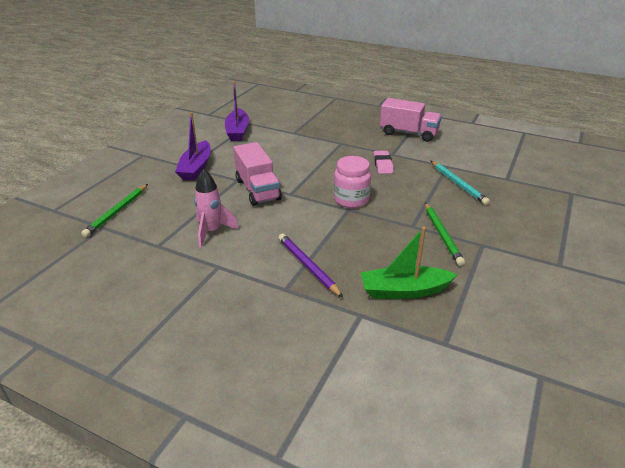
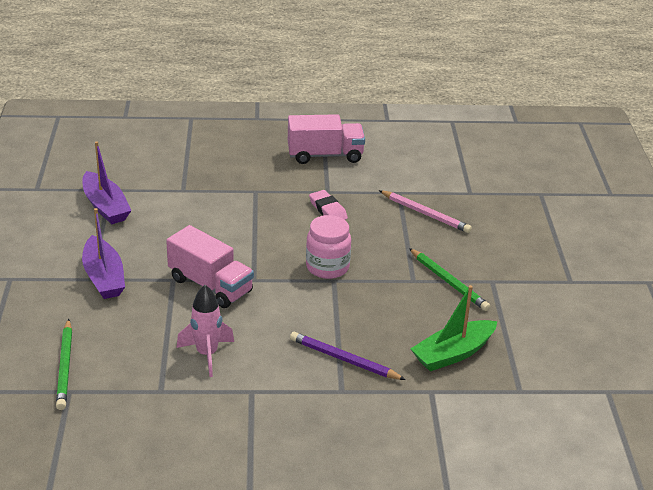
camera: 30 degrees left, 0 degrees up
turquoise pencil [431,161,490,205] -> pink pencil [379,190,472,233]

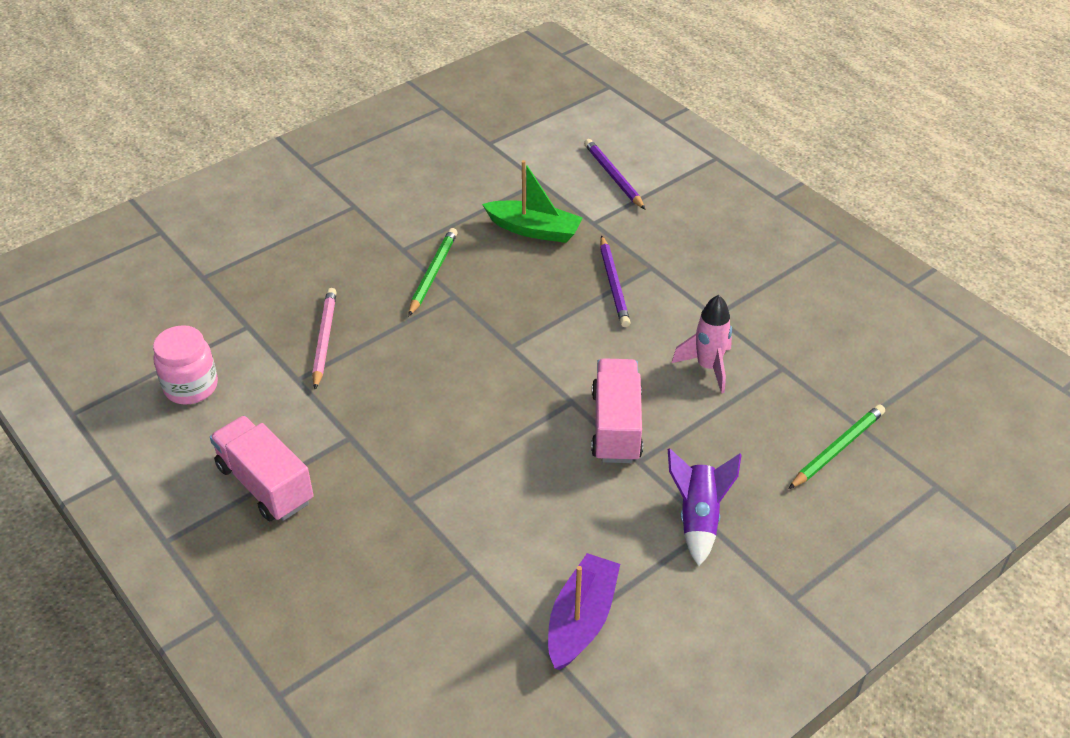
camera: 125 degrees left, 10 degrees up
purple boat [82,208,125,299] -> purple rocket [668,448,742,566]
pink jar [306,215,351,279] -> pink jar moved to [153,325,218,404]
pink eraser [309,190,348,220] -> none
none -> purple pencil [584,139,645,209]

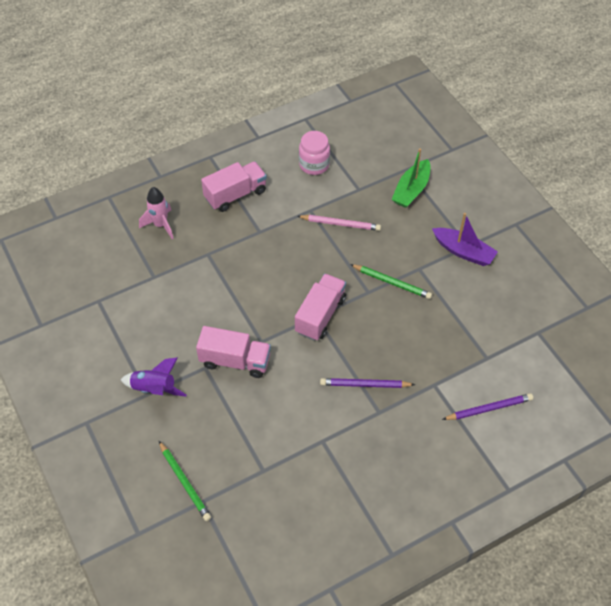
camera: 100 degrees right, 10 degrees up
green boat [482,160,583,243] -> green boat moved to [392,148,430,208]
purple boat [548,553,620,670] -> purple boat moved to [432,213,498,266]
pink rocket [672,295,732,394] -> pink rocket moved to [139,187,174,239]
none -> pink truck [295,274,346,341]

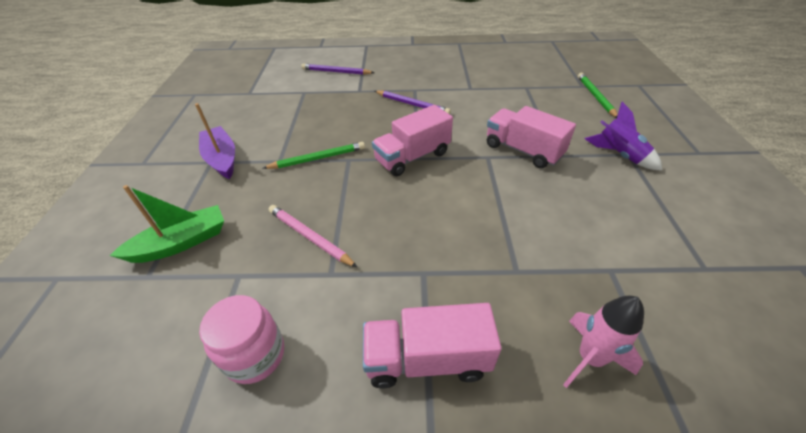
camera: 150 degrees left, 10 degrees down
green pencil [350,264,432,299] -> green pencil turned 105 degrees clockwise [263,142,365,169]

